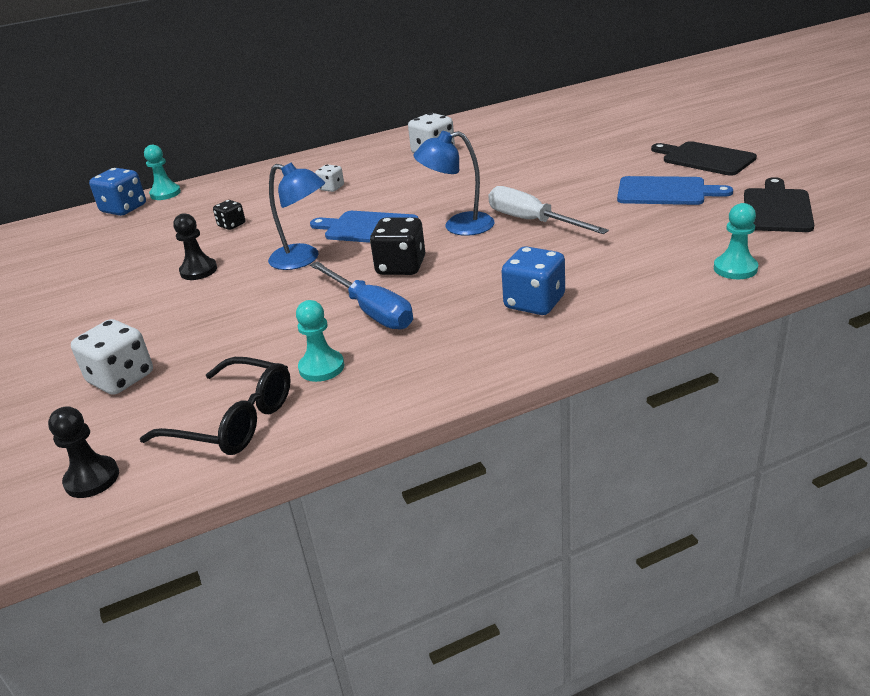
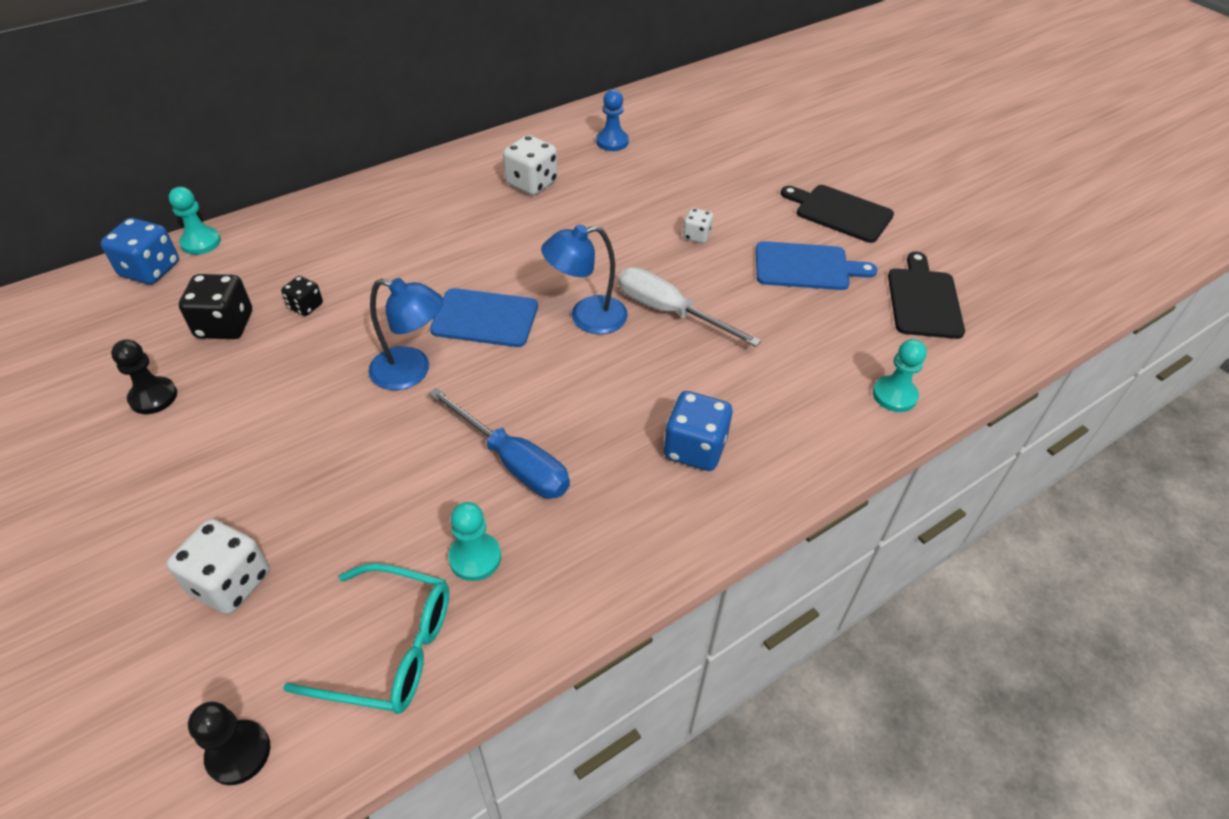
camera: 15 degrees left, 15 degrees up
black glasses [140,357,291,455] -> turquoise glasses [283,563,449,714]
black pawn [173,213,217,280] -> black pawn moved to [111,339,177,414]
white dice [315,164,344,192] -> white dice moved to [683,208,713,243]
black dice [370,217,425,275] -> black dice moved to [179,274,252,339]
none -> blue pawn [596,89,629,151]

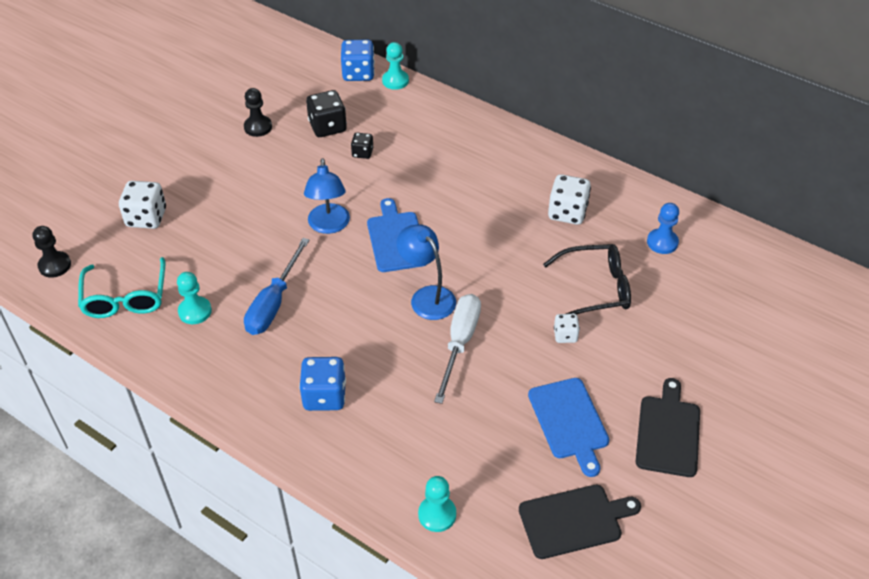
camera: 70 degrees right, 0 degrees up
none -> black glasses [543,244,631,315]

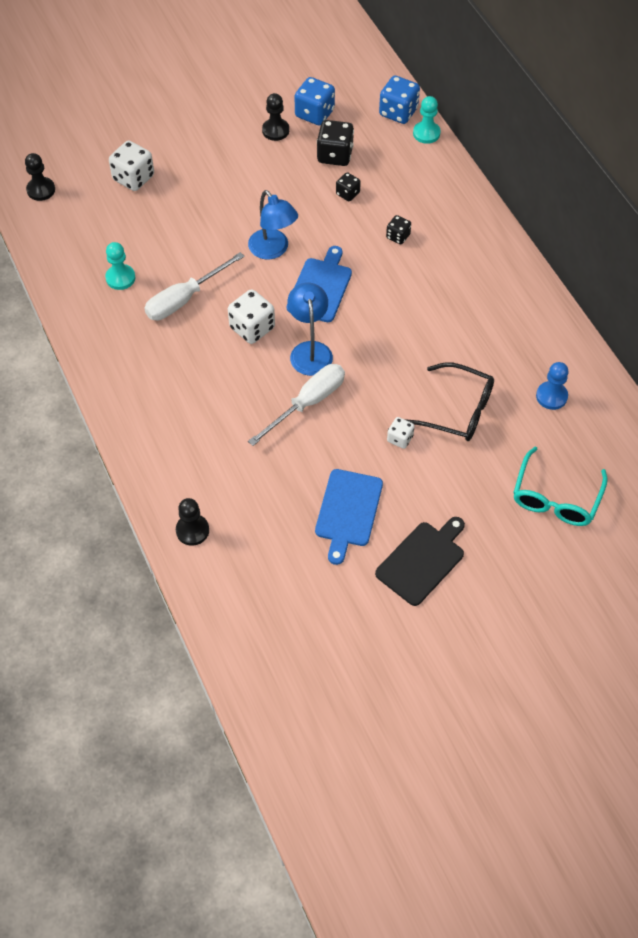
camera: 30 degrees right, 10 degrees up
turquoise glasses [78,257,165,318] -> turquoise glasses moved to [513,447,608,526]
blue screwdriver [244,238,310,335] -> white screwdriver [144,252,245,320]
blue dice [299,357,346,411] -> blue dice moved to [295,77,335,126]
blue lamp [304,158,350,234] -> blue lamp turned 60 degrees counterclockwise [248,190,298,260]
turquoise pawn [418,476,456,532] -> black pawn [176,498,209,546]
black cutting board [519,485,641,559] -> none
white dice [548,174,591,225] -> white dice moved to [228,289,275,344]
none -> black dice [386,215,411,244]

